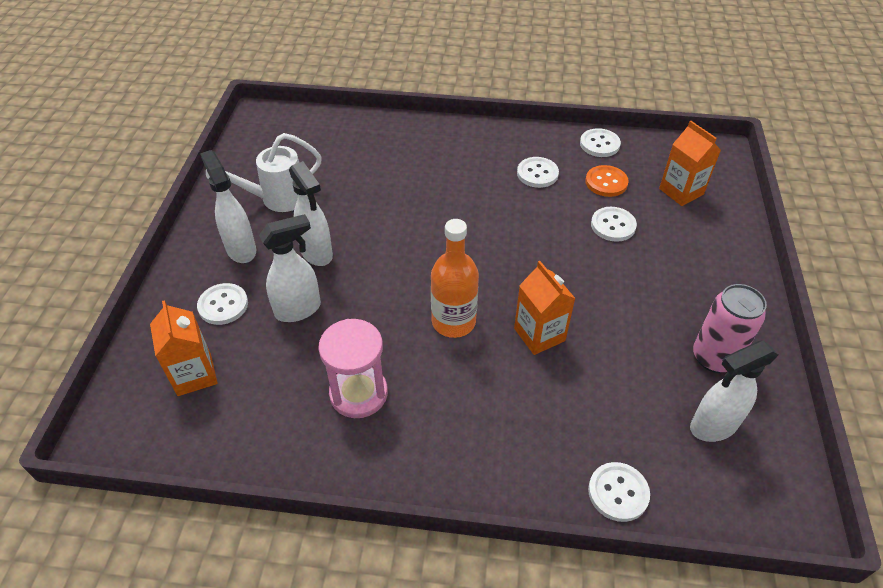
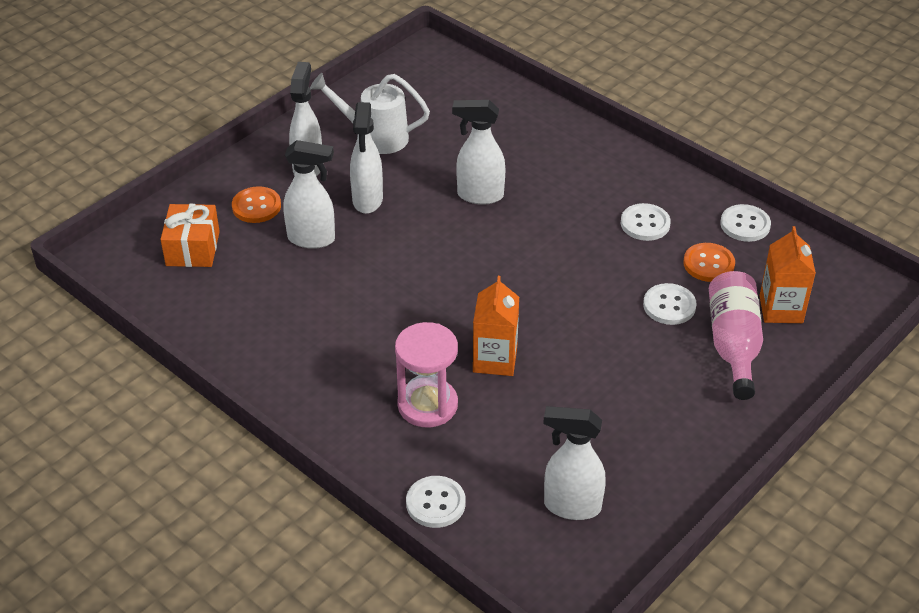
camera: 35 degrees right, 5 degrees down
orange carton [150,300,218,396] -> orange gift [160,204,220,267]
white button [197,283,248,325] -> orange button [232,186,281,223]
pink hourglass [318,319,388,418] -> pink hourglass moved to [395,322,458,427]
orange bottle [431,219,479,338] -> none
pink can [693,284,767,373] -> none
none -> white spray bottle [452,100,505,205]
none -> pink bottle [709,271,763,400]

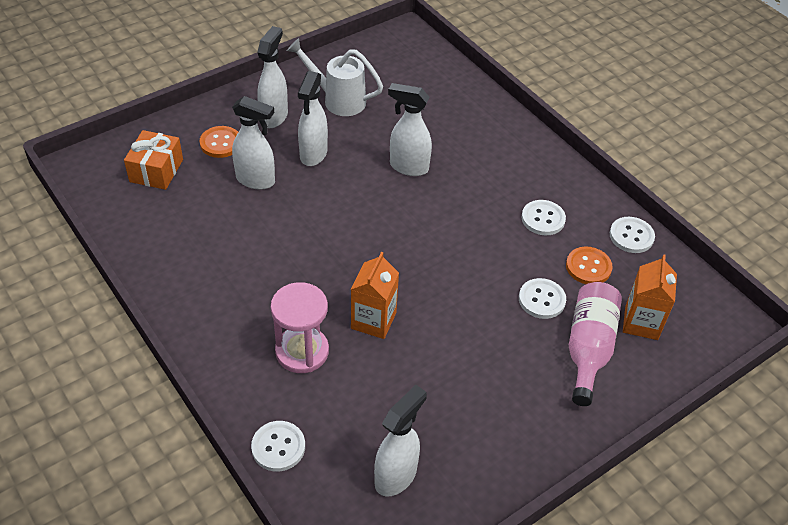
camera: 10 degrees right, 5 degrees up
white spray bottle [543,406,606,520] -> white spray bottle turned 105 degrees clockwise [374,385,427,497]

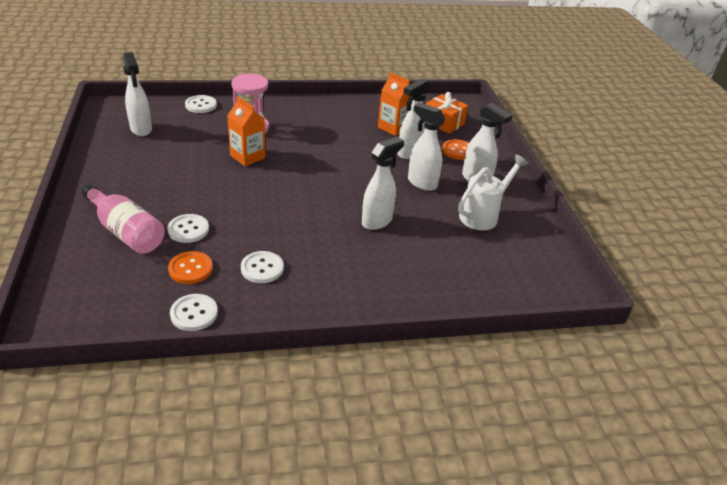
camera: 115 degrees right, 10 degrees down
orange carton [623,254,677,340] -> orange carton moved to [378,72,413,136]

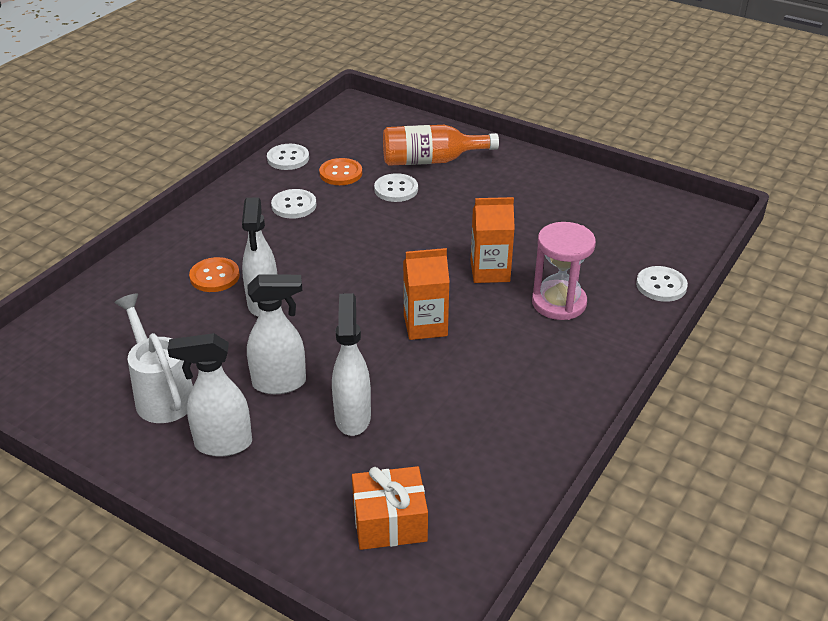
camera: 135 degrees right, 0 degrees up
pink bottle [82,184,165,254] -> orange bottle [383,125,499,166]
white spray bottle [123,52,152,136] -> none
orange carton [378,72,413,136] -> orange carton moved to [403,248,450,340]
orange button [442,139,469,160] -> orange button moved to [189,257,240,292]
white watering can [458,154,529,230] -> white watering can turned 150 degrees clockwise [114,294,193,423]

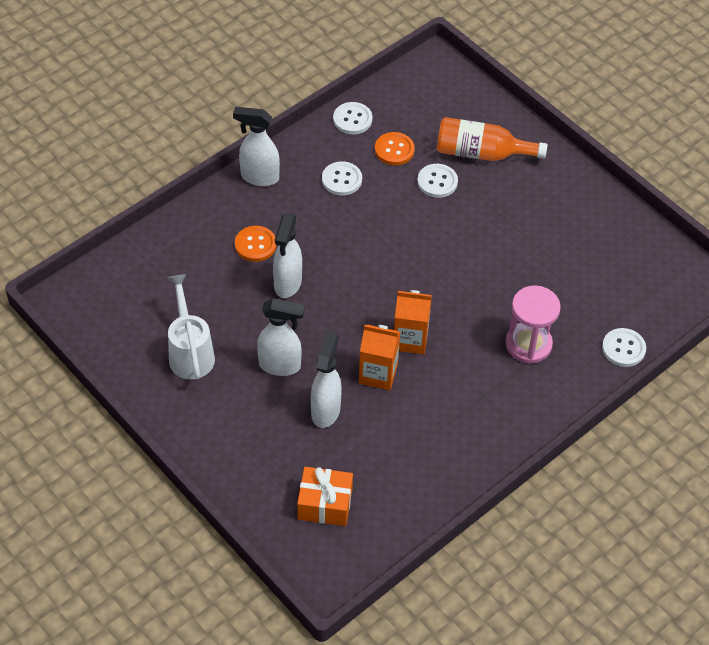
camera: 15 degrees right, 15 degrees up
white spray bottle [168,333,252,456] -> white spray bottle moved to [233,107,280,186]
orange carton [471,197,515,283] -> orange carton moved to [359,325,400,390]

